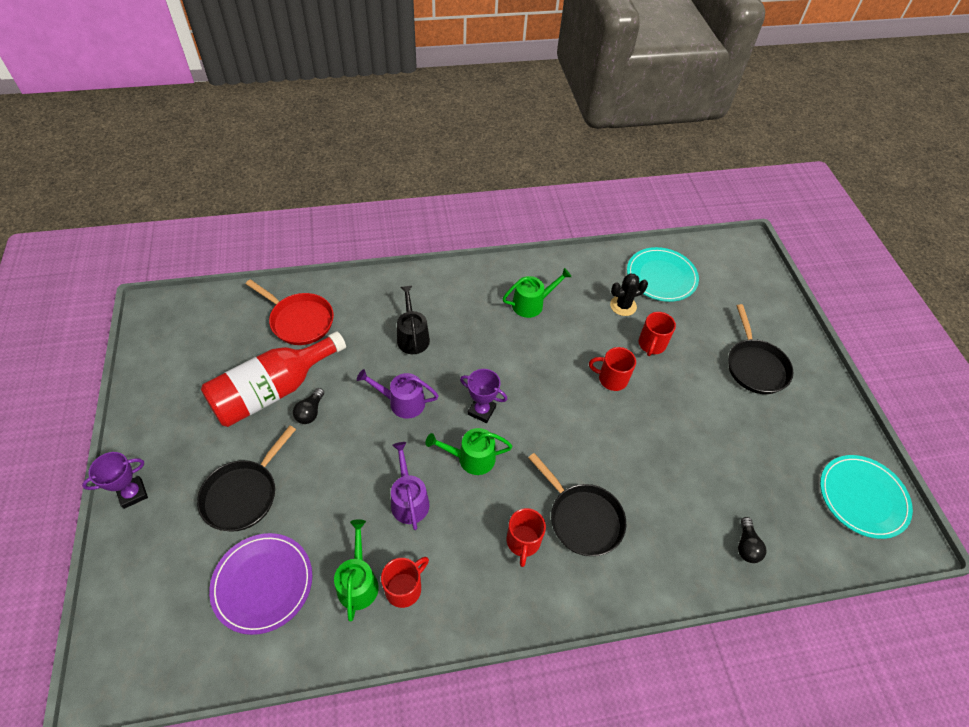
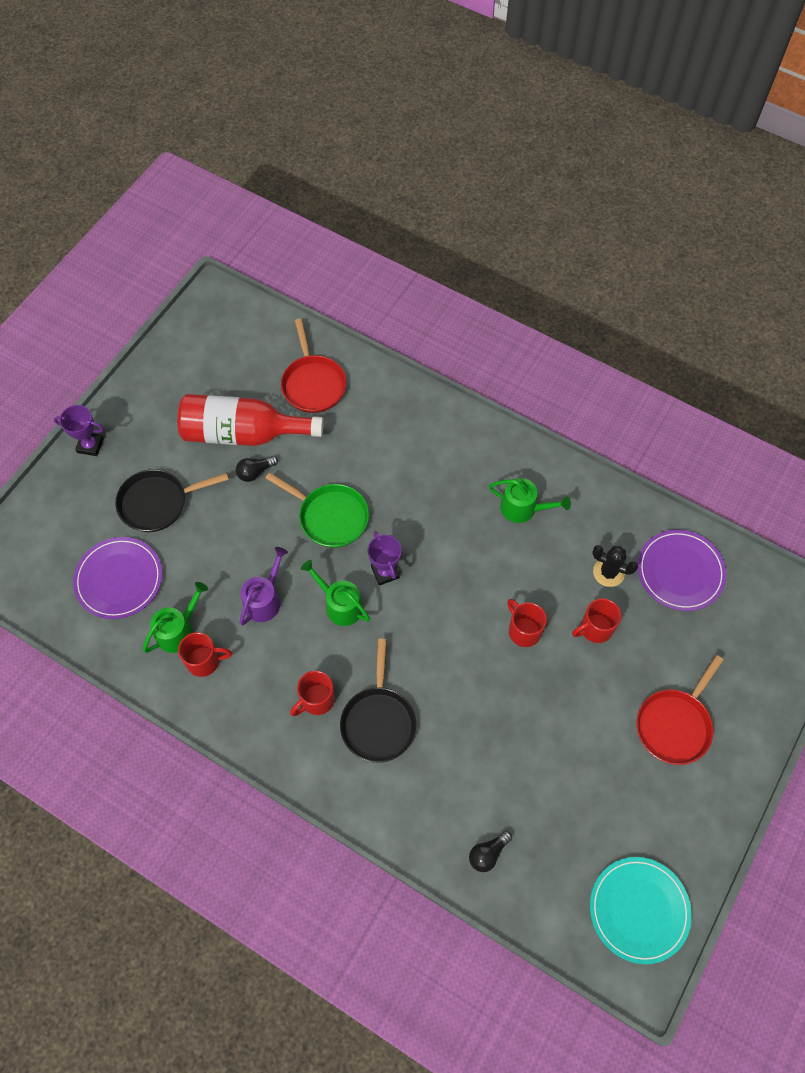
camera: 45 degrees right, 10 degrees up
purple watering can [357,369,439,419] -> green pan [265,472,369,548]
black watering can [397,286,430,354] -> none
turquoise plate [627,247,699,302] -> purple plate [638,530,726,611]
black pan [728,304,793,394] -> red pan [637,655,724,765]

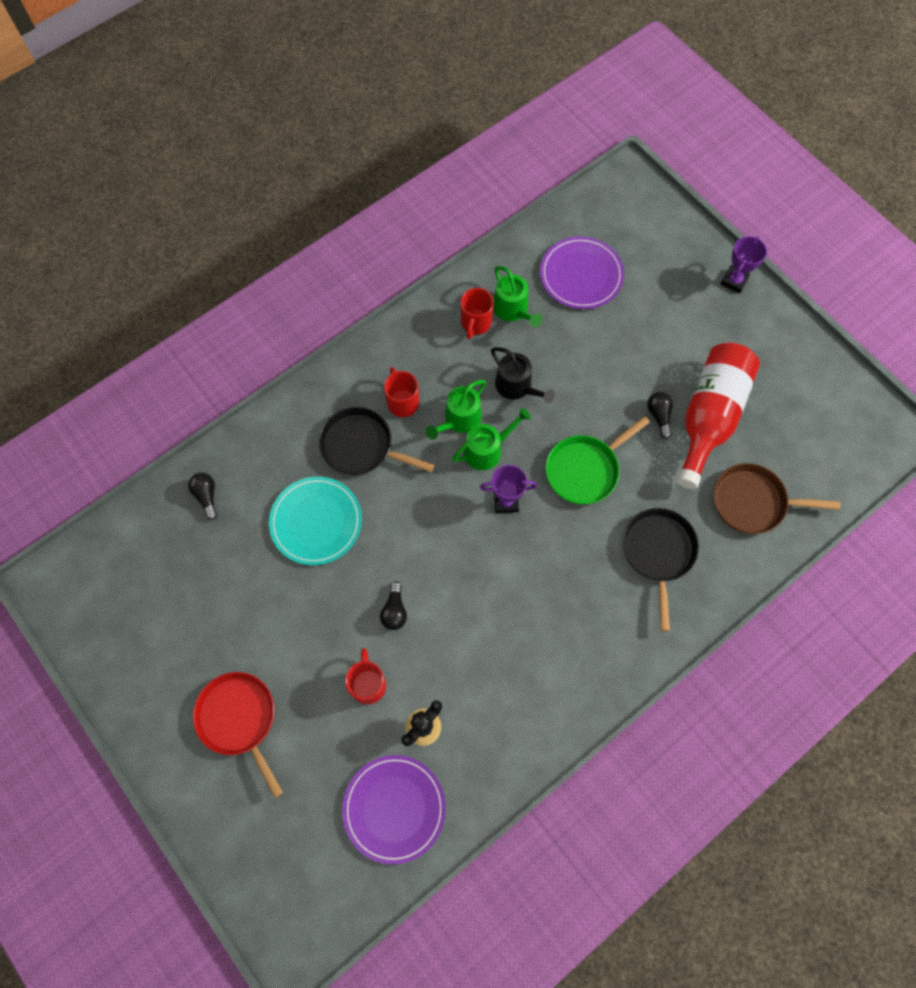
camera: 110 degrees right, 5 degrees up
black pan [115,469,229,532] -> black pan moved to [623,508,699,631]
purple watering can [240,547,288,626] -> black watering can [491,347,555,403]
red pan [281,319,347,413] -> brown pan [713,463,841,534]
green watering can [489,478,571,523] -> green watering can moved to [426,380,486,439]
red mug [507,599,547,647] -> black light bulb [380,581,407,630]
turquoise plate [590,857,692,964] -> turquoise plate moved to [269,477,362,565]

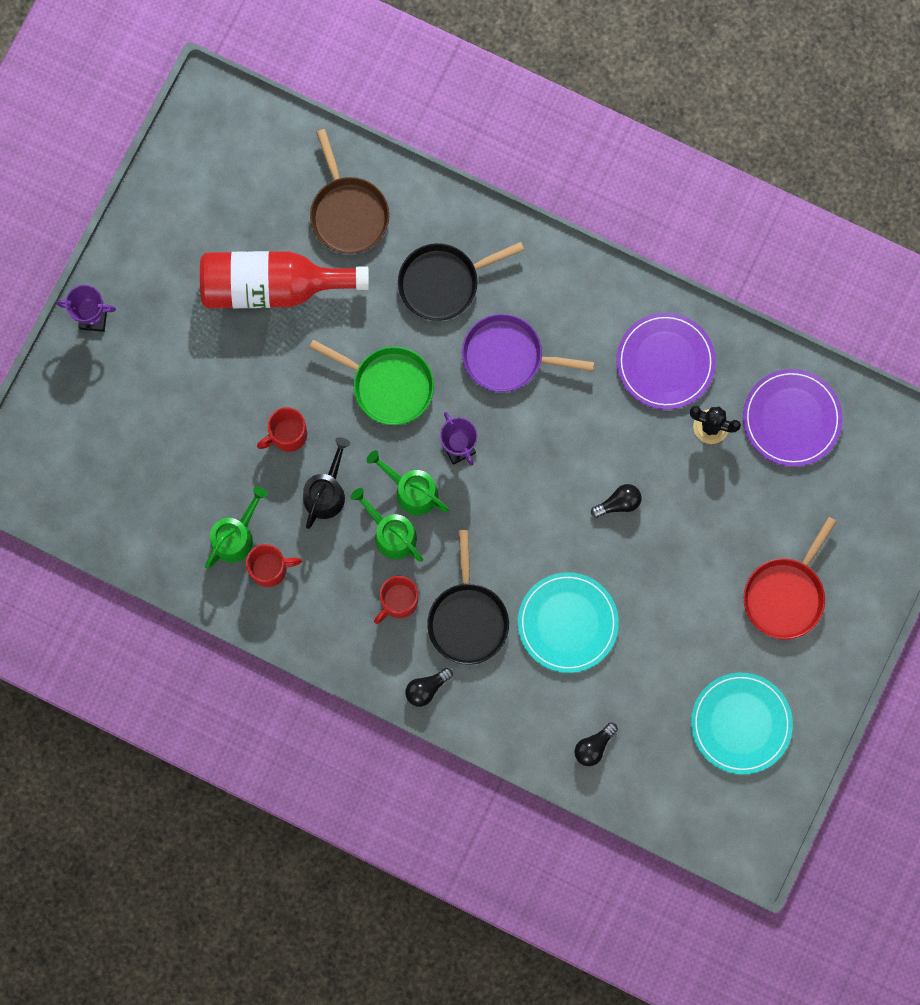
camera: 115 degrees left, 10 degrees up
red mug [345,648,386,704] -> red mug moved to [257,407,307,452]
green watering can [426,380,486,439] -> green watering can turned 150 degrees counterclockwise [350,488,423,562]
purple plate [540,236,624,309] -> purple plate moved to [616,313,716,410]
black light bulb [647,392,673,439] -> black light bulb moved to [405,668,453,707]
none -> purple pan [462,314,594,392]
none -> turquoise plate [691,673,793,774]

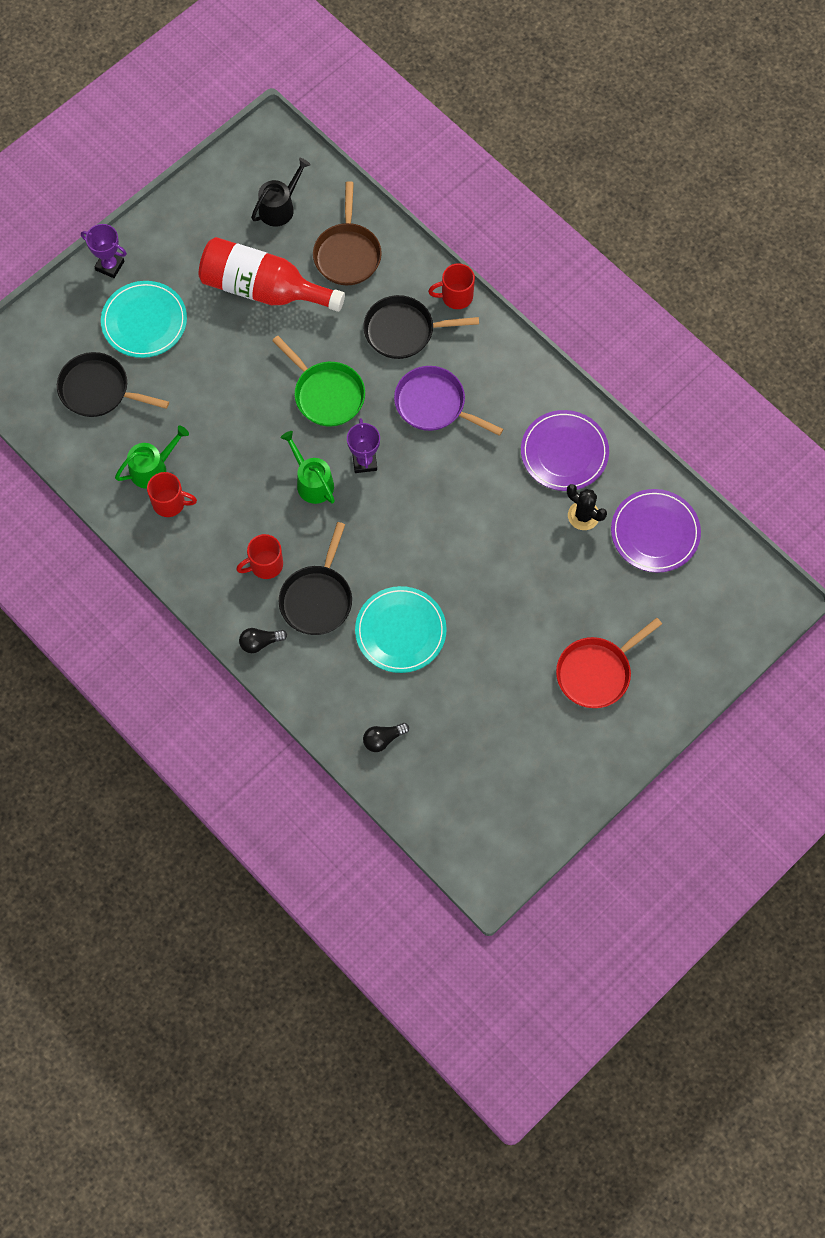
camera: 20 degrees right, 10 degrees down
red mug [257,407,307,452] -> red mug moved to [428,263,475,309]
black watering can [303,437,350,529] -> black watering can moved to [251,158,311,227]
green watering can [350,488,423,562] -> none
black light bulb [591,484,641,518] -> none
turquoise plate [691,673,793,774] -> turquoise plate moved to [101,281,187,358]
none -> black pan [57,352,169,417]

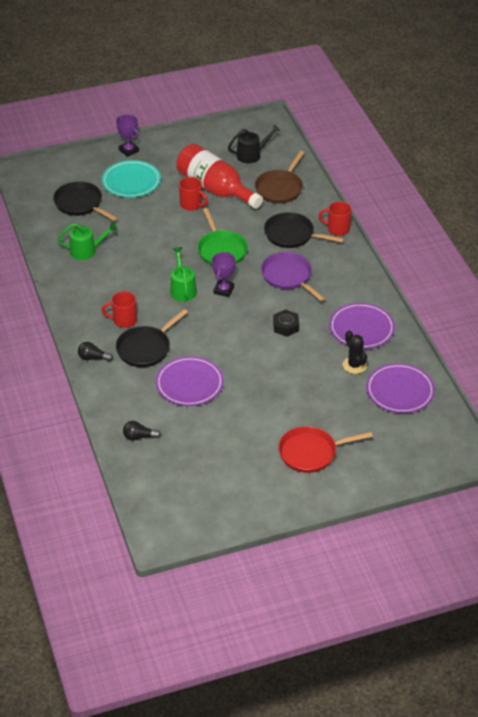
camera: 25 degrees right, 25 degrees down
red mug [147,472,197,517] -> red mug moved to [179,177,208,211]
turquoise plate [355,586,447,673] -> purple plate [155,356,224,406]
none -> black nut [273,309,299,337]

